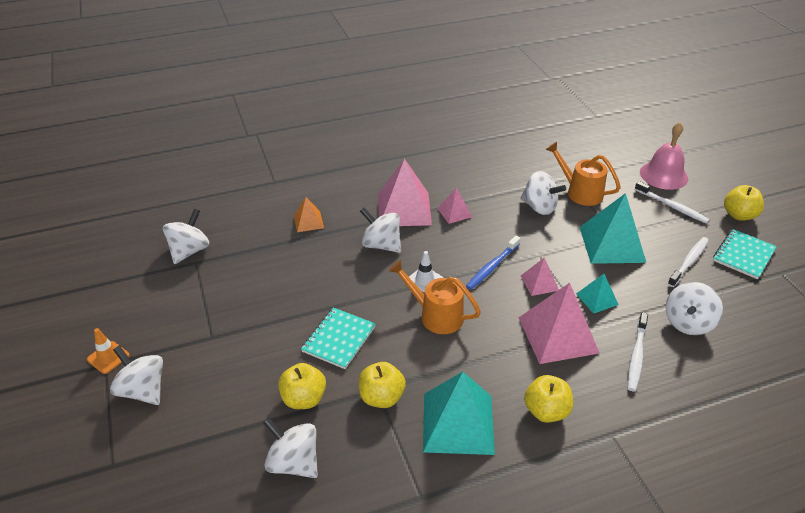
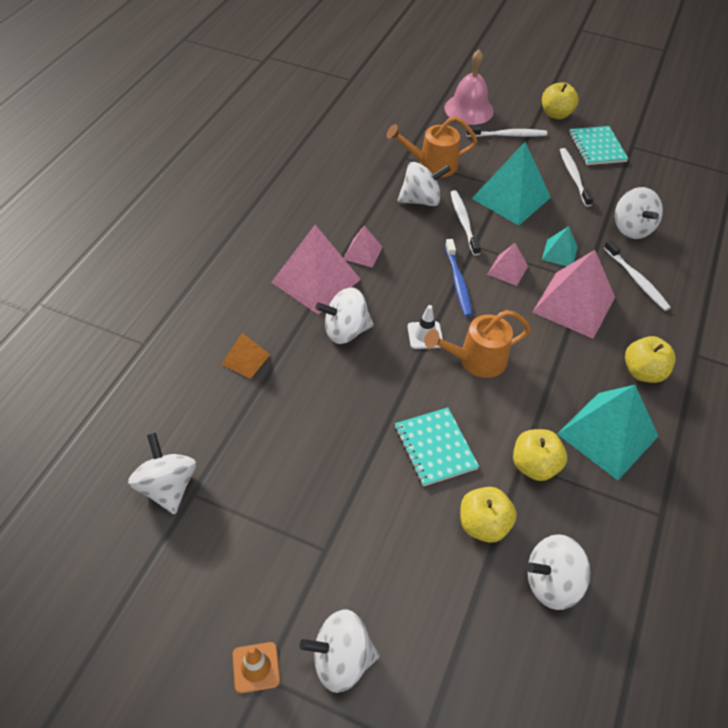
camera: 50 degrees left, 10 degrees up
none -> white toothbrush [450,190,481,256]

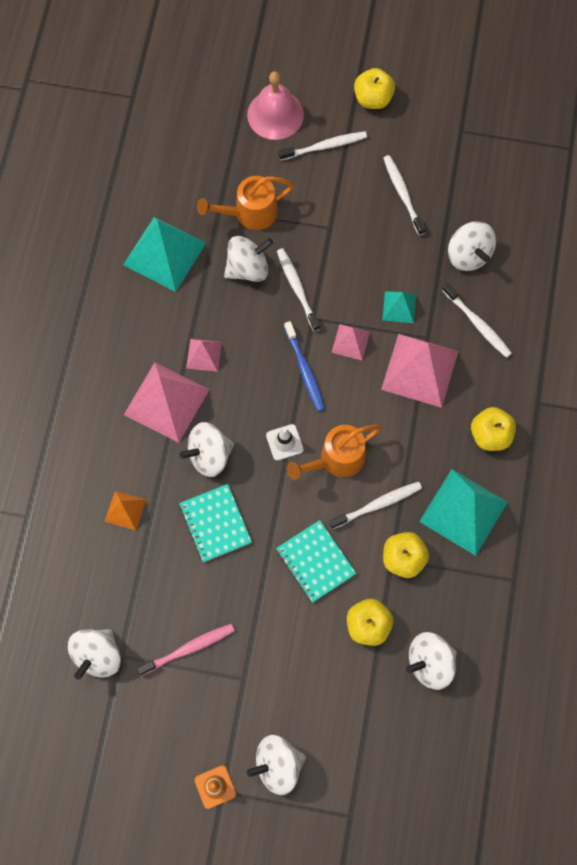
camera: 10 degrees left, 20 degrees up
white spinning top [128,433,196,514] -> white spinning top turned 120 degrees counterclockwise [68,629,121,680]
turquoise pyramid [472,142,551,226] -> turquoise pyramid moved to [123,217,206,292]
turquoise notebook [569,126,628,165] -> turquoise notebook moved to [179,484,252,562]
none -> pink toothbrush [137,624,235,676]
none -> white toothbrush [329,482,422,529]

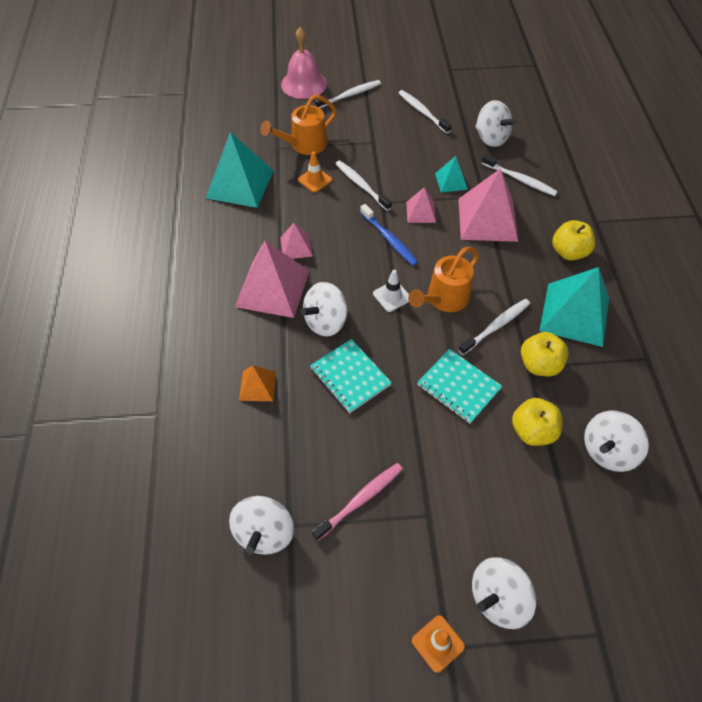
camera: 15 degrees left, 15 degrees down
white spinning top [224,236,273,282] -> orange traffic cone [298,151,332,193]
yellow apple [354,68,395,109] -> none

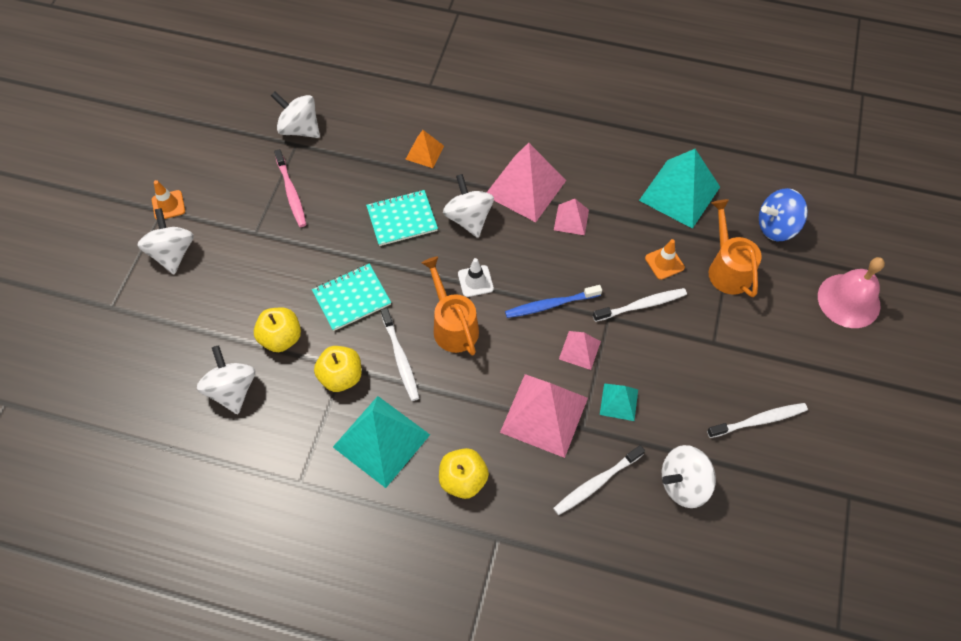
camera: 110 degrees right, 5 degrees up
white toothbrush [315,80,381,108] -> none
none -> blue spinning top [759,188,808,241]

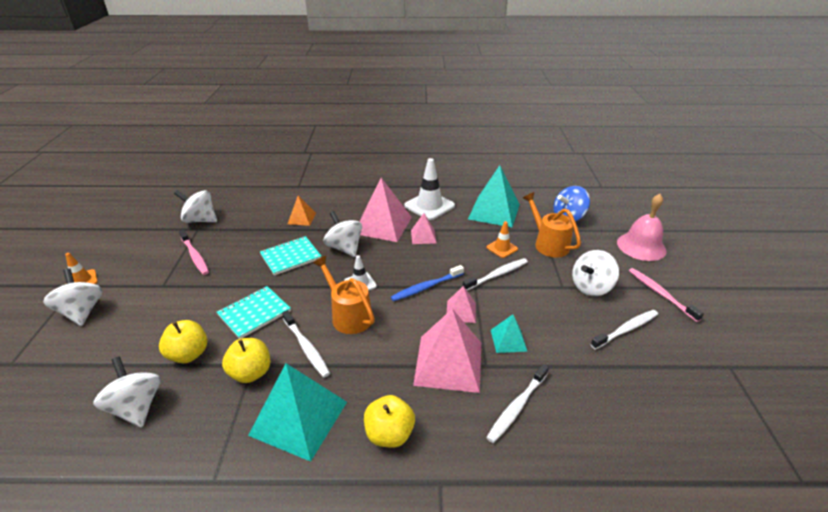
camera: 15 degrees left, 25 degrees down
white spinning top [662,445,716,508] -> white spinning top moved to [572,250,619,296]
none -> white traffic cone [404,158,455,220]
none -> pink toothbrush [629,268,704,322]

